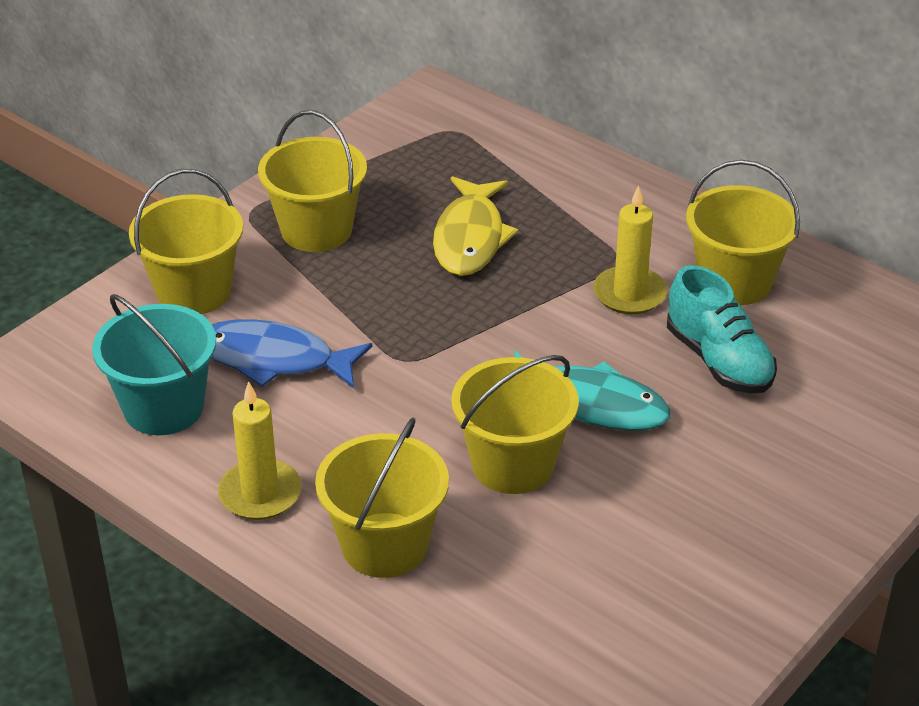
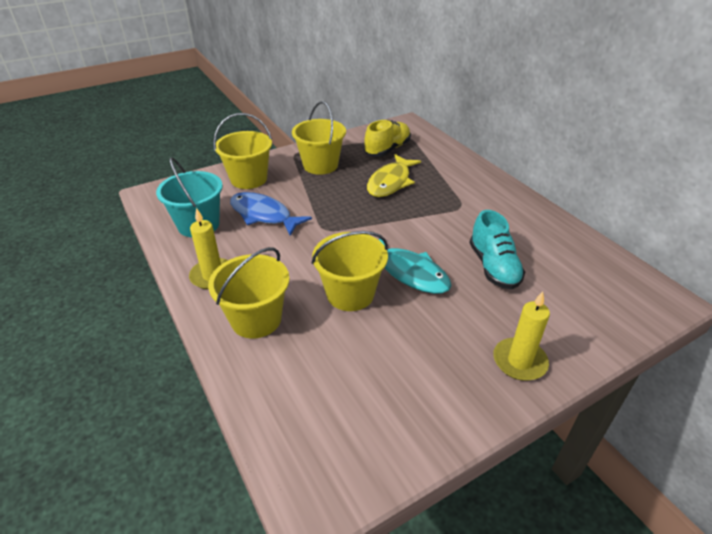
camera: 20 degrees right, 0 degrees up
yellow candle [593,185,667,315] -> yellow candle moved to [493,291,550,381]
yellow bucket [686,160,800,305] -> none
none -> yellow shoe [364,120,411,157]

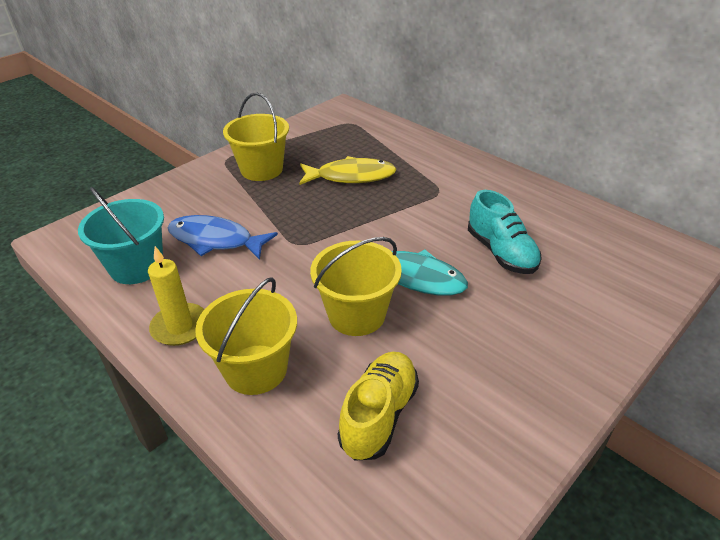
camera: 15 degrees left, 0 degrees up
yellow bucket [213,113,272,189] -> none
yellow shoe [364,120,411,157] -> yellow shoe moved to [337,352,419,461]
yellow fish [367,154,421,197] -> yellow fish turned 105 degrees counterclockwise [299,156,396,185]
yellow candle [493,291,550,381] -> none

